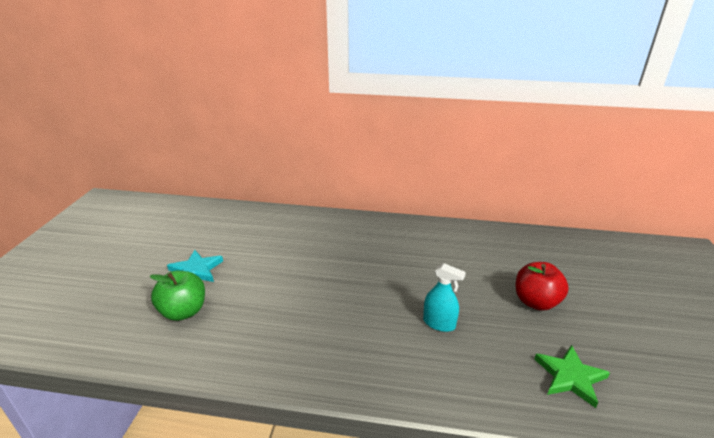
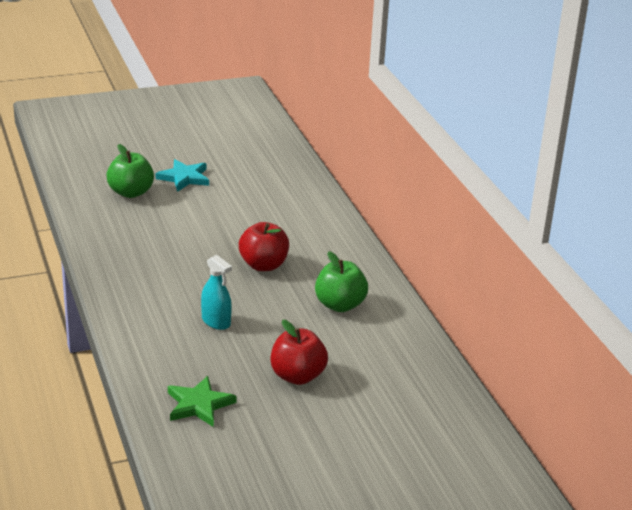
camera: 60 degrees right, 0 degrees up
turquoise spray bottle [423,263,466,332] -> turquoise spray bottle turned 45 degrees counterclockwise [201,255,232,330]
none -> red apple [239,222,289,271]
none -> green apple [315,251,368,312]

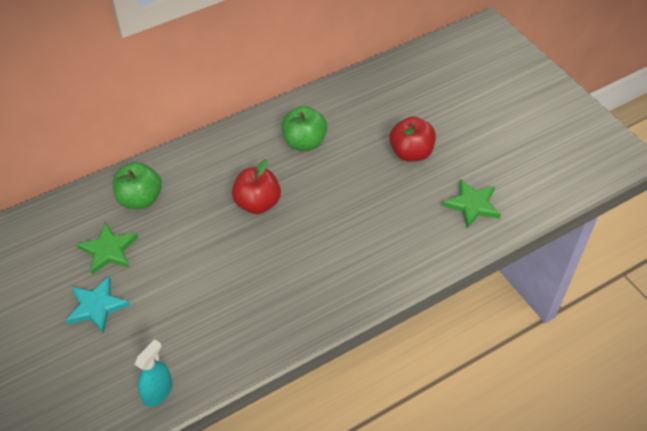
camera: 100 degrees left, 20 degrees up
green apple [107,144,154,198] -> green apple moved to [113,162,162,209]
turquoise spray bottle [201,255,232,330] -> turquoise spray bottle moved to [135,339,172,407]
none -> green star [77,222,138,275]

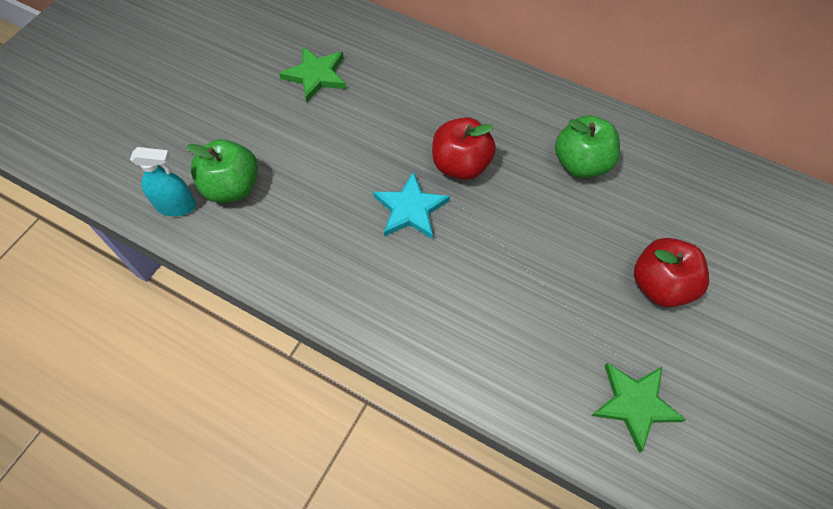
camera: 60 degrees right, 10 degrees up
turquoise star [65,276,130,334] -> turquoise star moved to [373,171,450,239]
green apple [113,162,162,209] -> green apple moved to [187,139,258,203]

